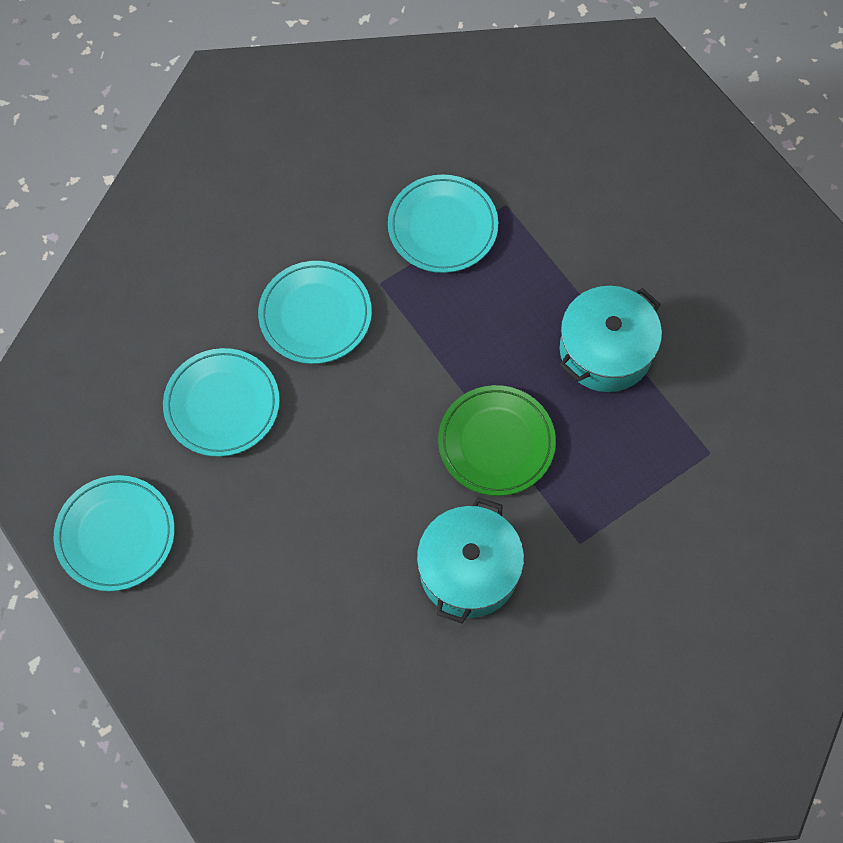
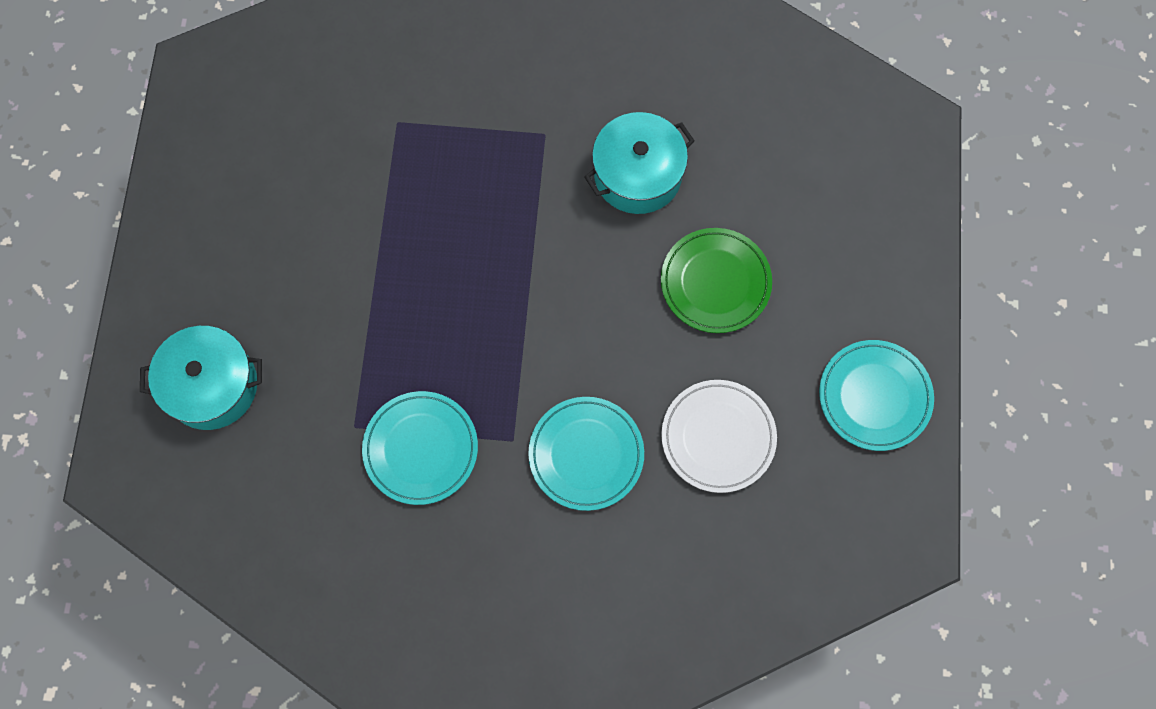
camera: 140 degrees left, 5 degrees up
turquoise plate [163,348,280,457] -> white plate [661,380,777,493]
green plate [438,385,556,496] -> green plate moved to [661,228,772,333]
turquoise pot [560,286,662,392] -> turquoise pot moved to [140,326,262,430]

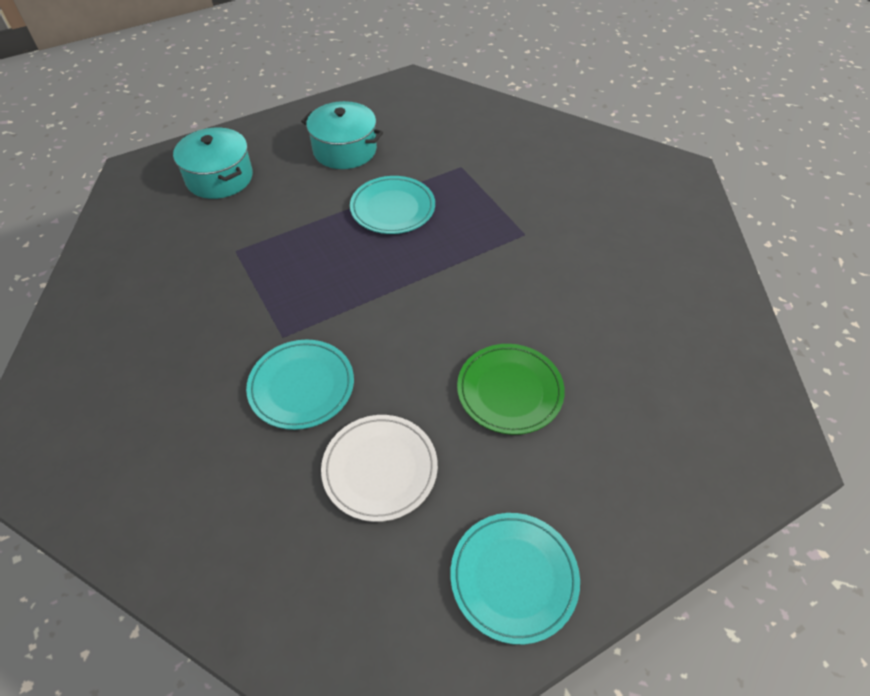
camera: 55 degrees right, 20 degrees down
turquoise plate [362,391,478,505] -> turquoise plate moved to [350,176,435,234]
turquoise pot [584,112,694,214] -> turquoise pot moved to [301,101,383,169]

